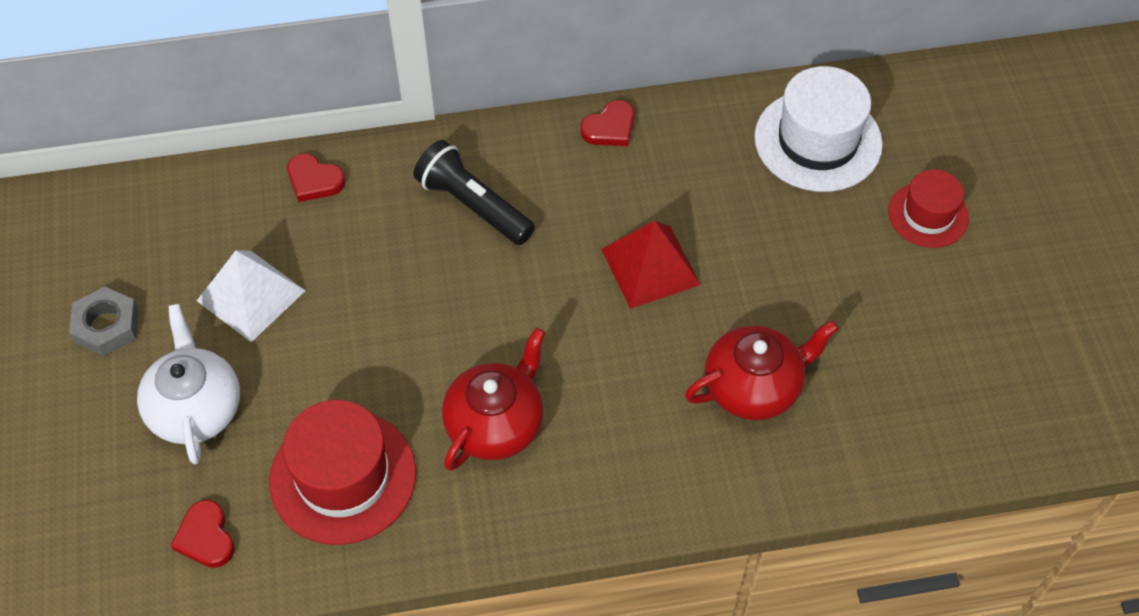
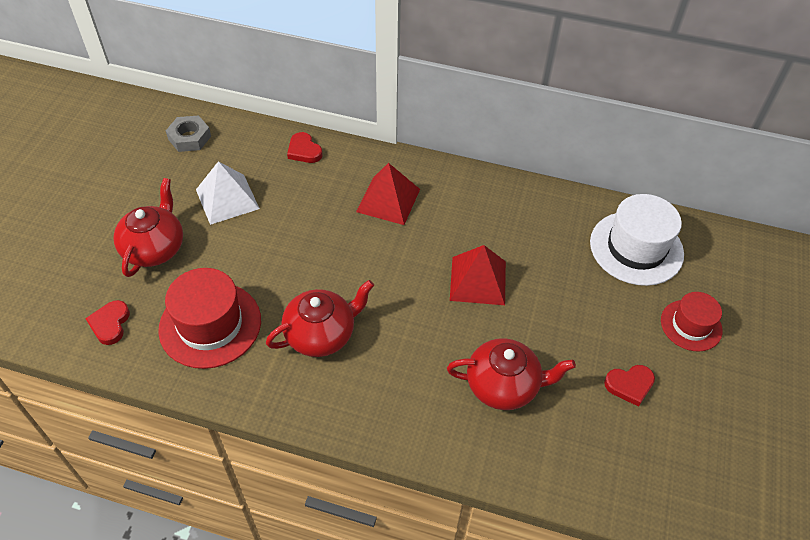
camera: 25 degrees right, 5 degrees down
grey nut [69,286,138,356] -> grey nut moved to [166,115,211,152]
white teapot [137,304,240,464] -> red teapot [113,178,183,277]
black flashlight [413,140,535,245] -> red pyramid [356,163,420,225]
red heart [581,100,634,146] -> red heart moved to [604,365,655,407]

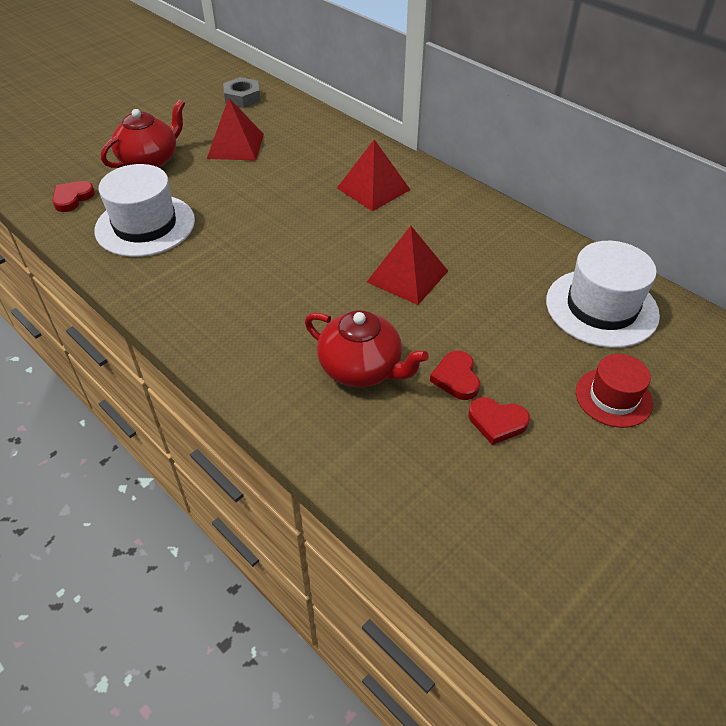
camera: 30 degrees right, 5 degrees down
red hat [158,268,261,369] -> white hat [94,164,195,257]
white pyramid [196,161,260,225] -> red pyramid [207,98,264,161]
red teapot [266,280,374,357] -> none
red heart [287,132,323,163] -> red heart moved to [430,351,480,400]

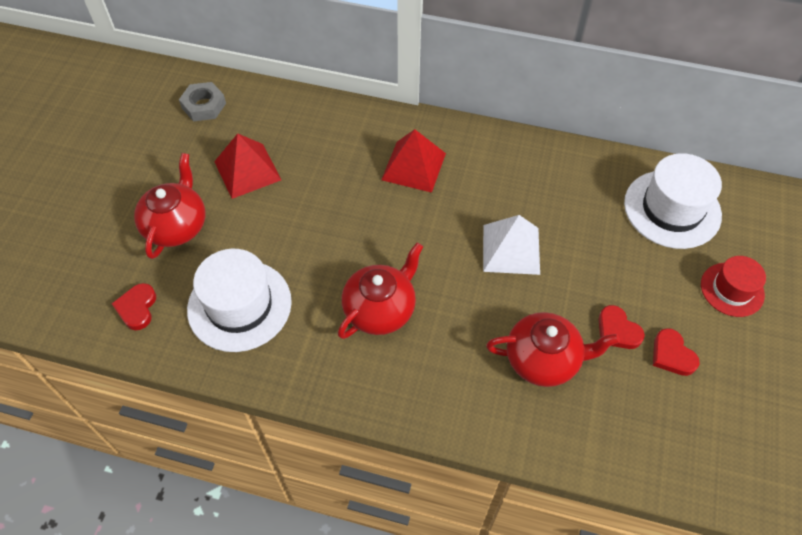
camera: 30 degrees left, 10 degrees up
red pyramid [367,226,448,305] -> white pyramid [483,215,540,275]
red heart [468,397,530,445] -> red heart turned 75 degrees clockwise [653,328,700,376]
none -> red teapot [338,243,423,339]

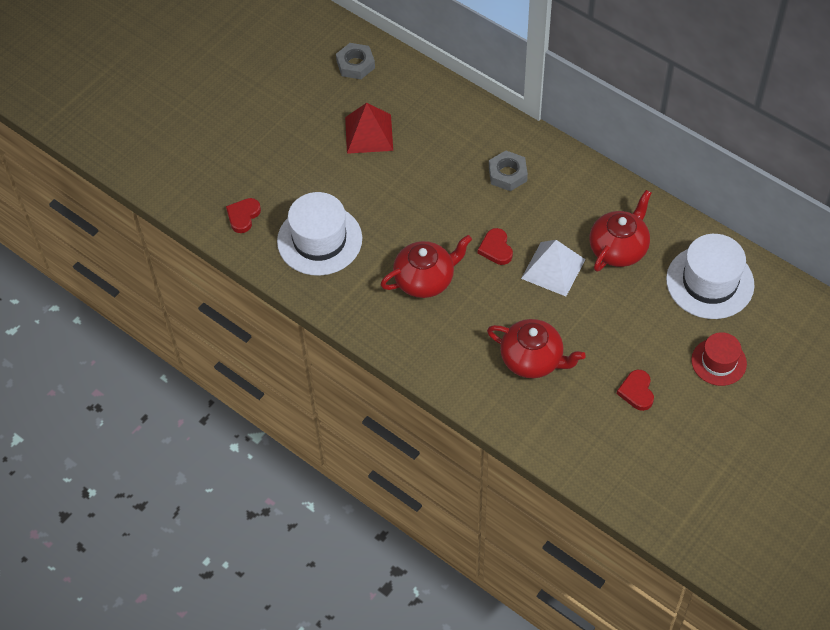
camera: 25 degrees right, 0 degrees up
red teapot [134,153,206,259] -> red teapot moved to [590,190,651,272]
red pyramid [381,129,446,193] -> grey nut [489,151,528,191]
red heart [599,305,645,349] -> red heart moved to [478,228,513,265]

